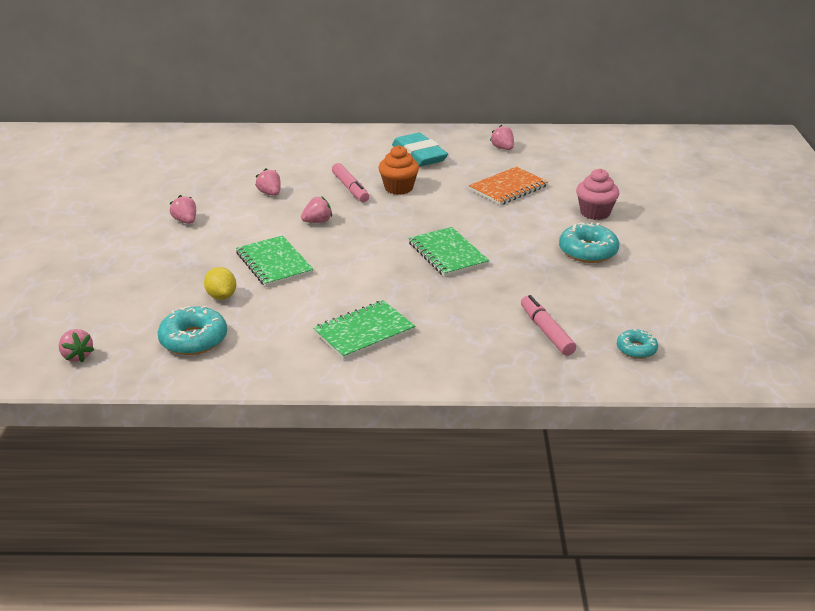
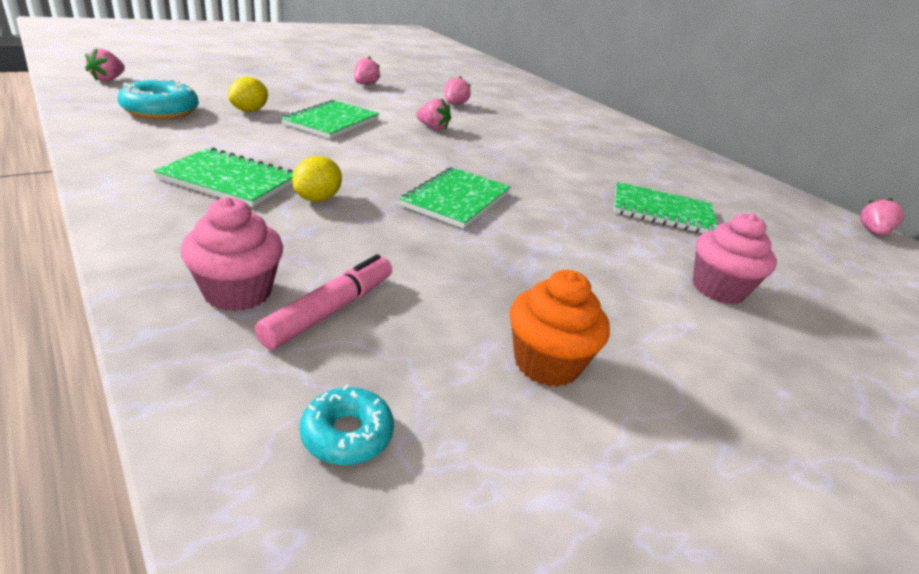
camera: 50 degrees right, 0 degrees up
pink marker [332,163,369,202] -> none
orange cupcake [378,145,419,195] -> orange cupcake moved to [510,270,610,387]
turquoise eraser [392,133,448,167] -> none
orange notebook [469,167,548,205] -> green notebook [614,182,718,233]
pink strawberry [490,125,514,150] -> pink strawberry moved to [860,198,904,236]
turquoise donut [559,222,619,263] -> none
none -> pink cupcake [180,197,283,312]
none -> yellow lemon [292,156,342,202]

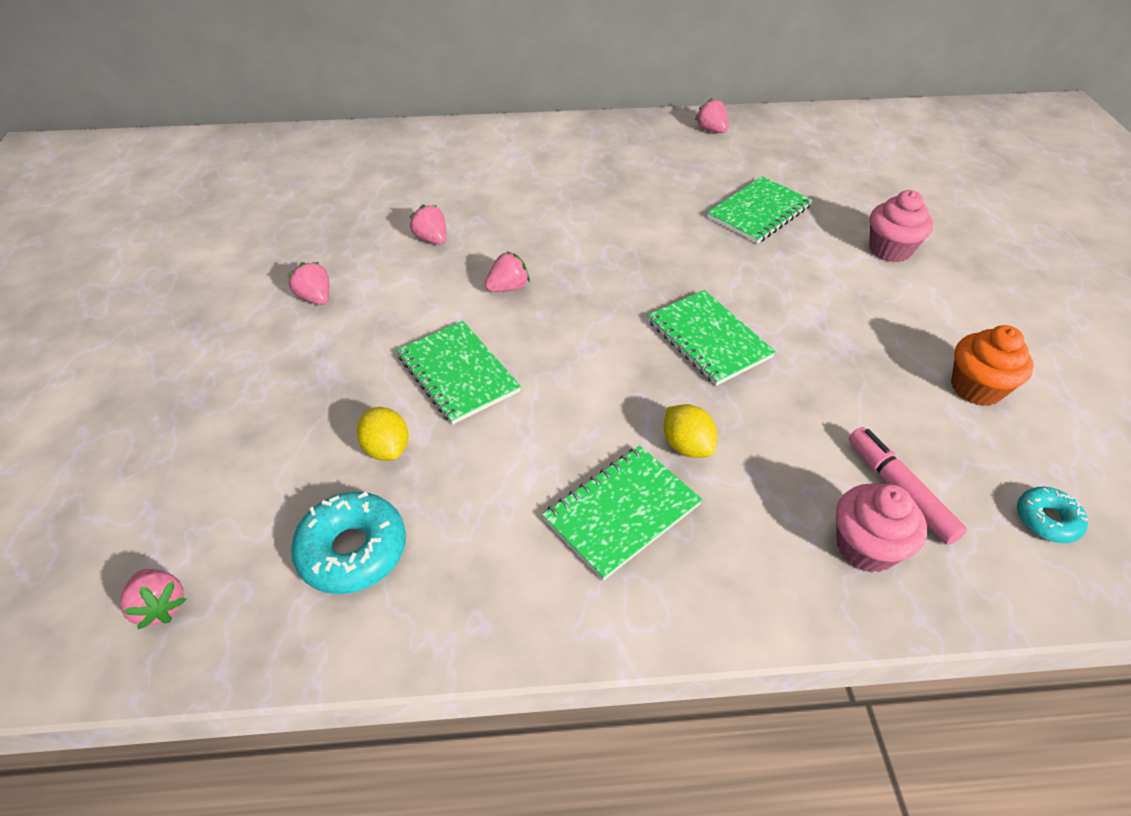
camera: 55 degrees left, 15 degrees up
pink strawberry [860,198,904,236] -> pink strawberry moved to [695,98,728,133]

